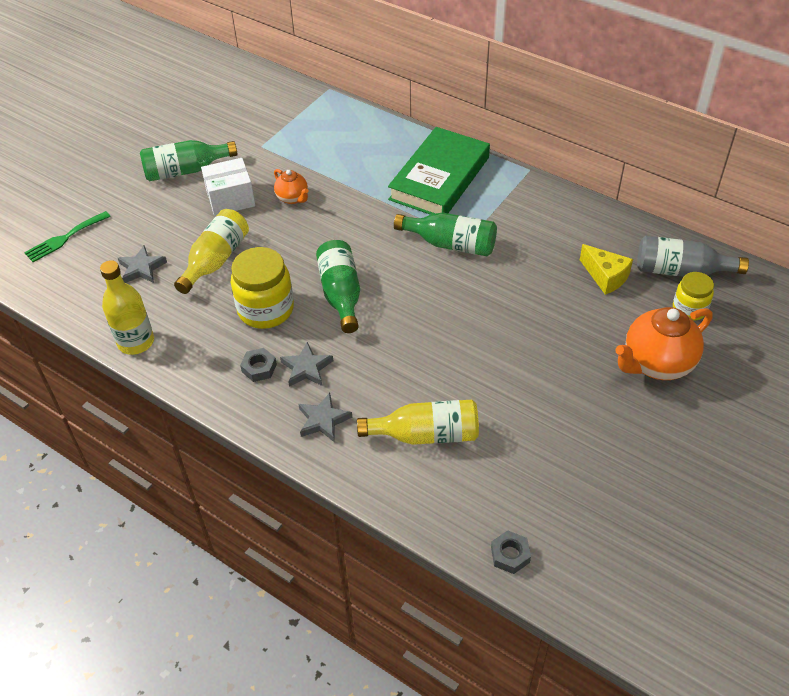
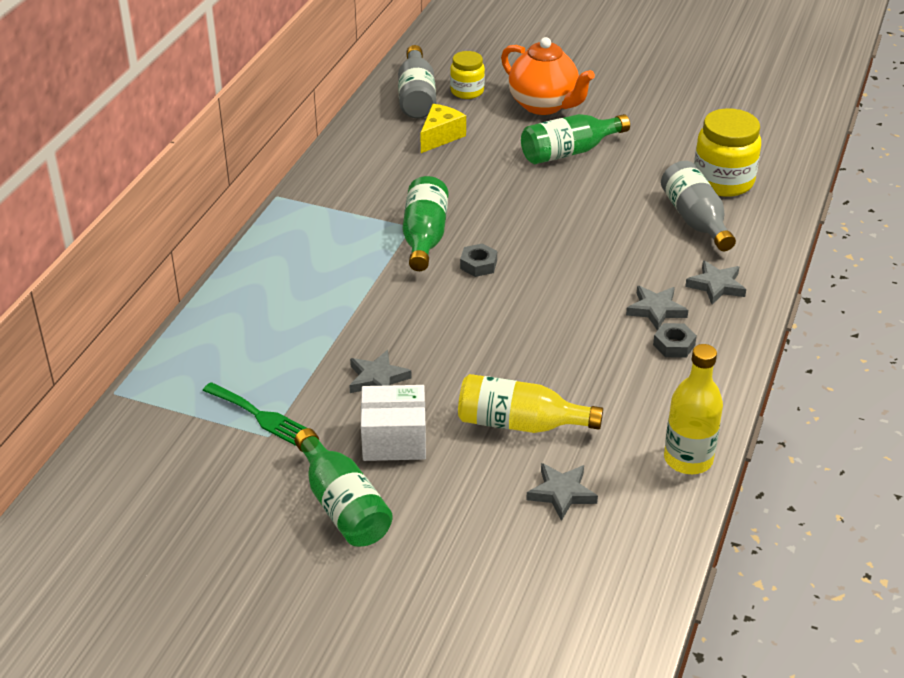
camera: 105 degrees left, 10 degrees down
green fork [24,211,111,262] -> green fork moved to [202,382,306,446]
white box [201,158,255,216] -> white box turned 60 degrees counterclockwise [361,385,426,461]
yellow jar [231,247,294,329] -> yellow jar moved to [694,108,761,197]
orange teapot [274,169,309,204] -> grey star [349,350,412,393]
green bottle [316,240,360,333] -> green bottle moved to [521,114,630,164]
yellow bottle [357,400,479,445] -> grey bottle [661,161,736,251]
green book [388,127,490,215] -> none
grey nut [491,531,531,574] -> grey nut moved to [460,243,497,277]

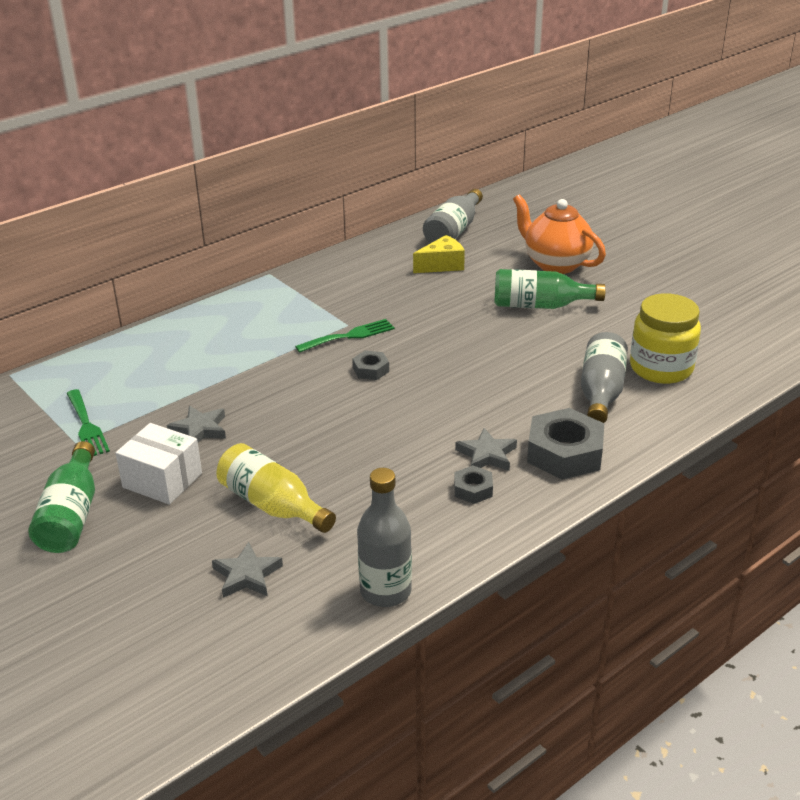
camera: 30 degrees right, 5 degrees down
green bottle [403,176,448,271] -> green fork [295,319,395,353]
yellow jar [450,51,485,99] -> none
orange teapot [501,37,595,115] -> orange teapot turned 150 degrees clockwise [513,194,606,274]
yellow bottle [664,344,723,474] -> grey bottle [357,468,412,607]
grey star [685,260,746,305] -> grey nut [527,408,604,480]

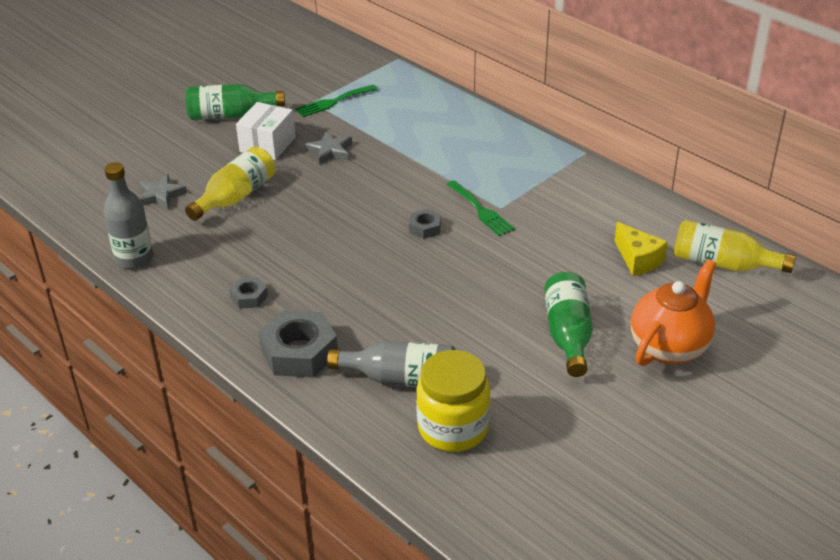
camera: 85 degrees right, 5 degrees up
grey bottle [423,189,483,243] -> yellow bottle [674,220,796,273]
grey star [455,428,517,471] -> none

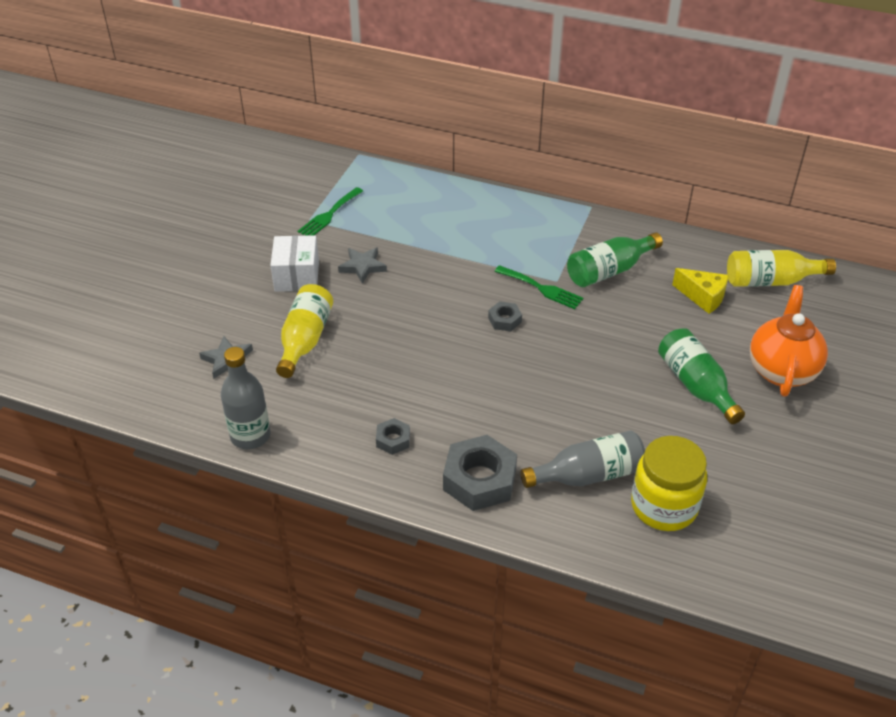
camera: 25 degrees left, 5 degrees up
green bottle [186,84,285,120] -> green bottle moved to [567,232,663,287]

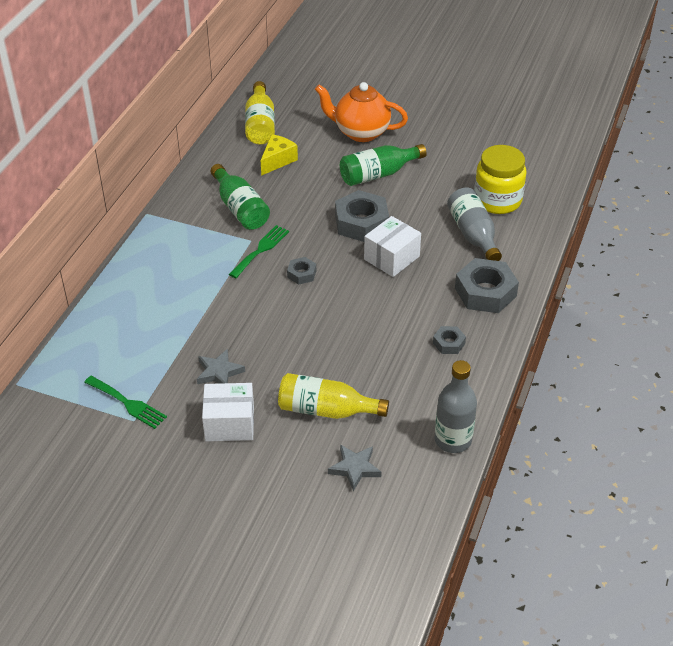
camera: 90 degrees left, 0 degrees up
none -> grey nut [335,190,389,242]
none -> white box [364,216,421,277]

